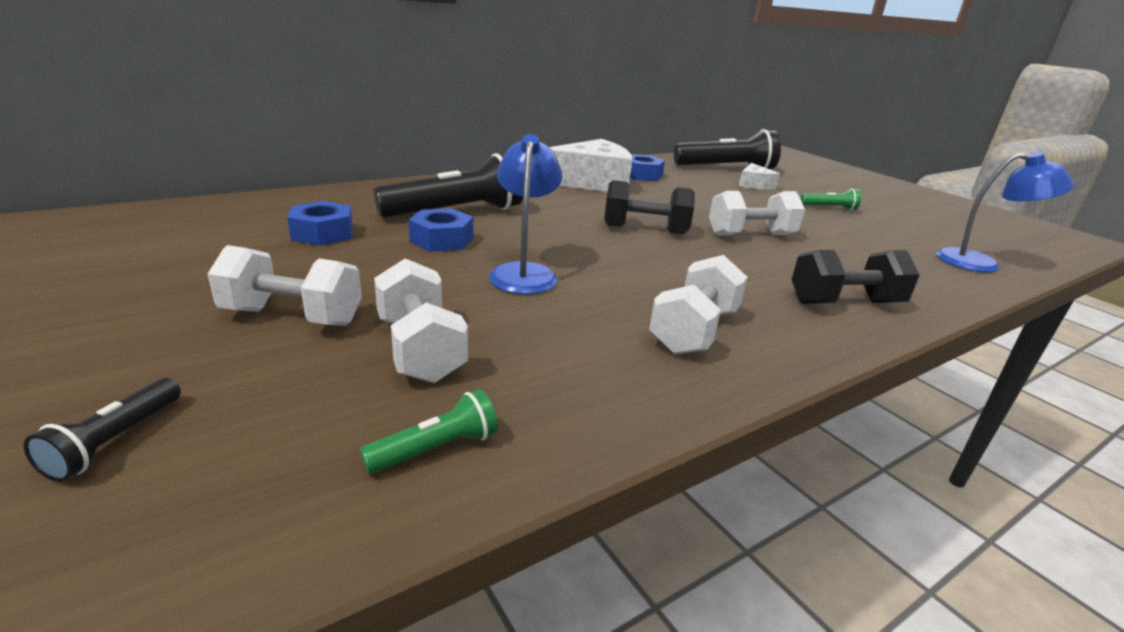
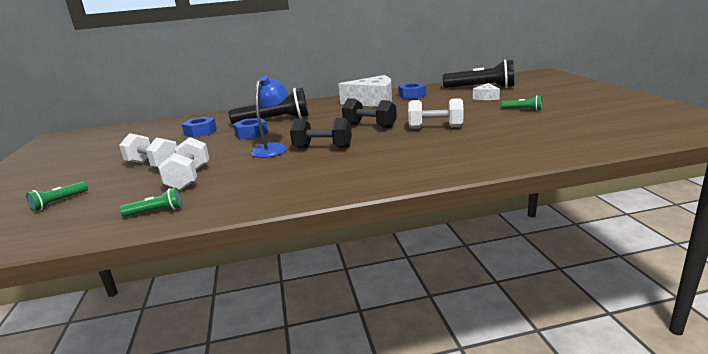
camera: 25 degrees right, 5 degrees down
black flashlight [24,378,181,482] -> green flashlight [26,182,88,211]
white dumbbell [649,255,748,355] -> none
black dumbbell [791,250,920,304] -> black dumbbell moved to [290,118,352,148]
blue lamp [936,152,1074,273] -> none

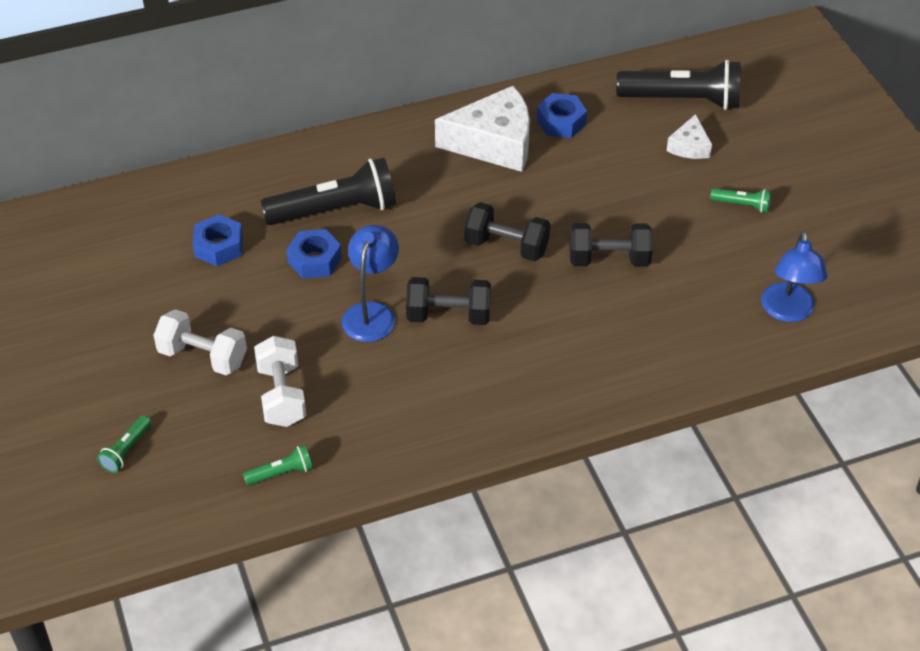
camera: 10 degrees left, 25 degrees up
white dumbbell [408,98,464,129] -> black dumbbell [570,223,653,267]
none -> blue lamp [761,231,828,322]

